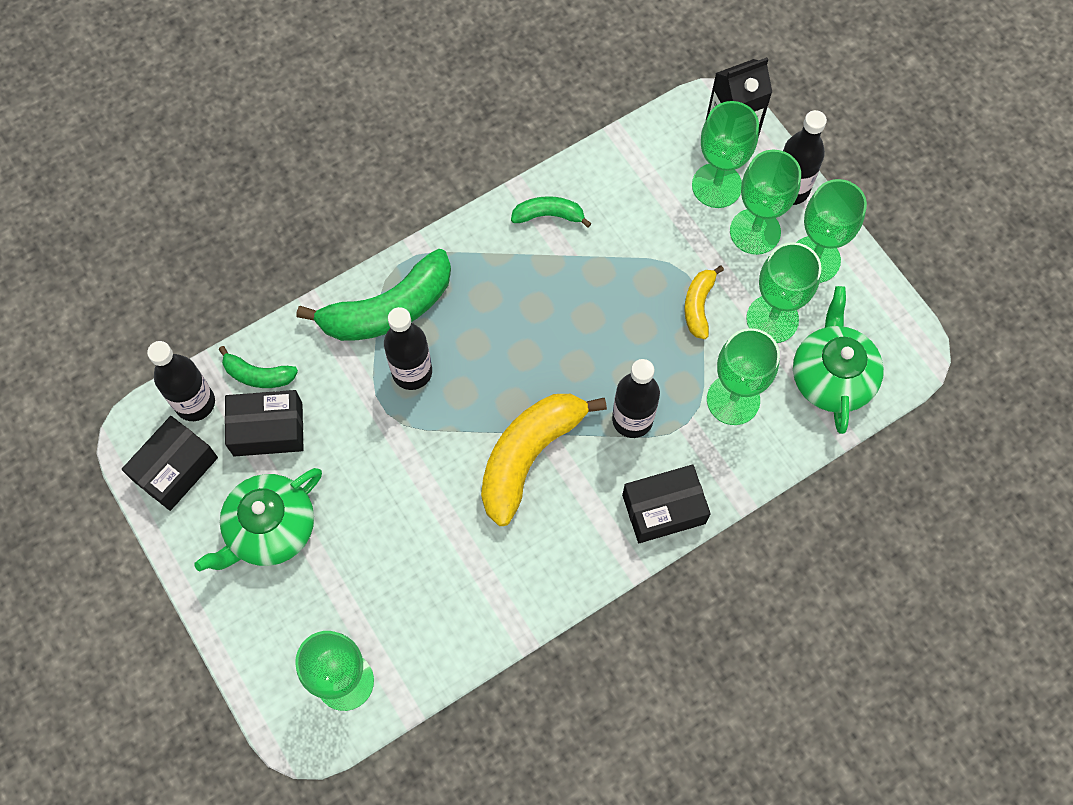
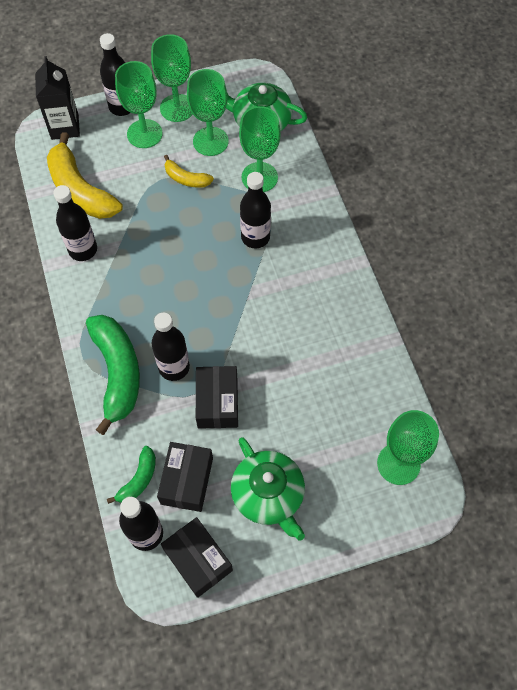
camera: 75 degrees left, 5 degrees down
yellow banana [481,394,607,526] -> yellow banana moved to [47,132,123,219]
green banana [511,196,592,228] -> black bottle [53,185,97,261]
black box [622,465,711,543] -> black box moved to [196,366,238,429]
green goblet [692,101,759,208] -> none

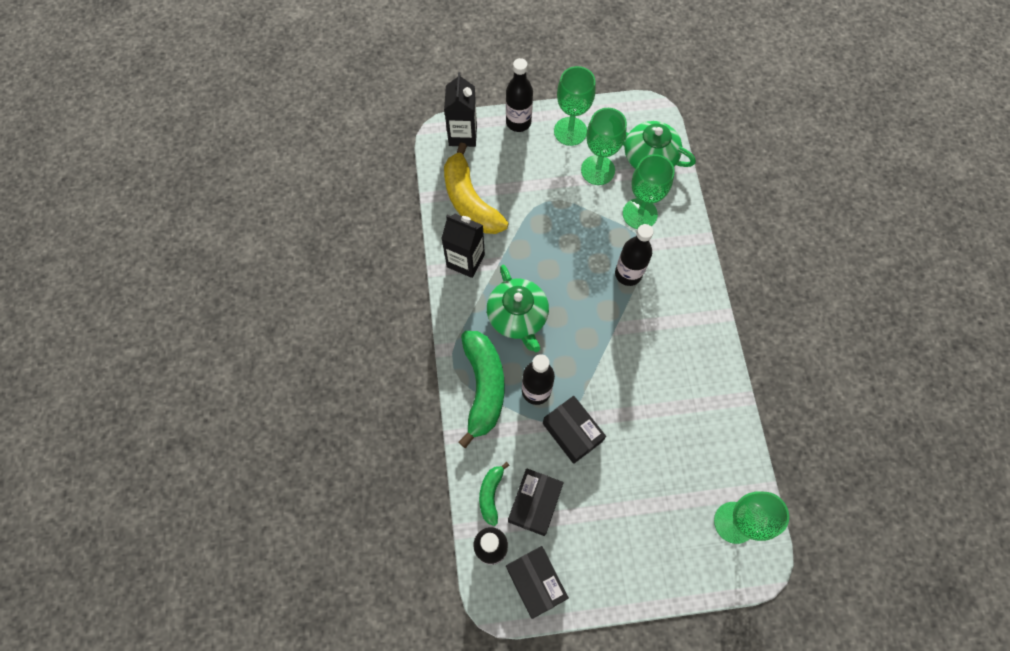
camera: 10 degrees right, 5 degrees up
black bottle [53,185,97,261] -> black carton [441,214,485,278]
green banana [107,446,156,504] -> green banana turned 150 degrees clockwise [479,462,510,526]
green goblet [115,61,163,148] -> none
yellow banana [164,155,214,188] -> none
black box [196,366,238,429] -> black box turned 45 degrees counterclockwise [543,396,606,464]
green teapot [231,437,305,541] -> green teapot moved to [487,265,549,352]

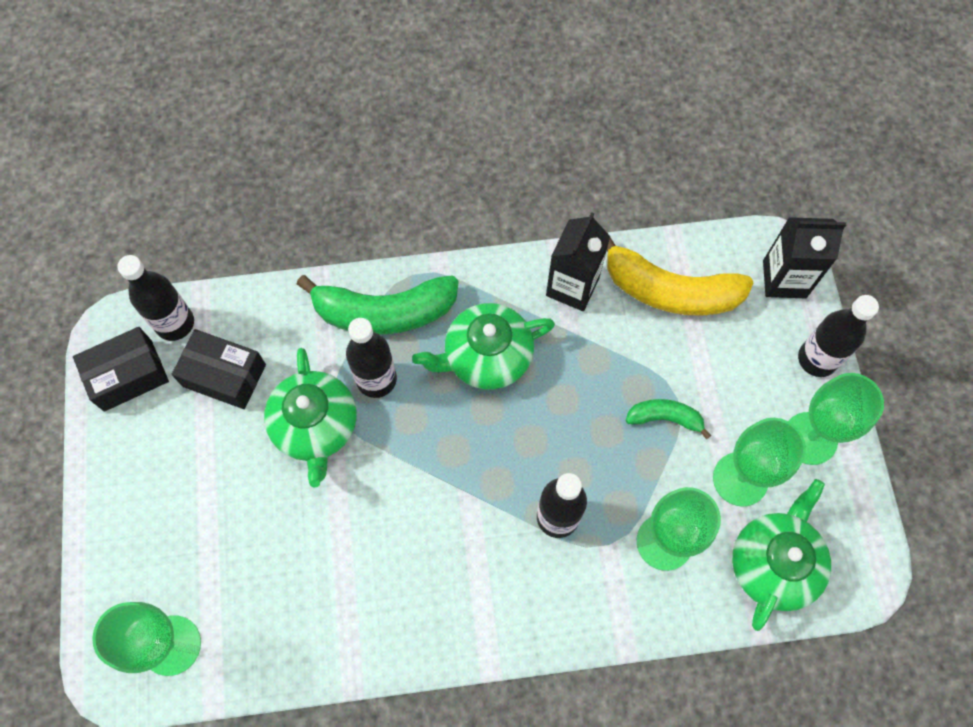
camera: 90 degrees right, 0 degrees up
yellow banana [444,143,509,234] -> yellow banana turned 135 degrees counterclockwise [607,237,753,316]
green banana [479,462,510,526] -> green banana moved to [625,399,711,439]
black box [543,396,606,464] -> green teapot [264,348,357,488]

